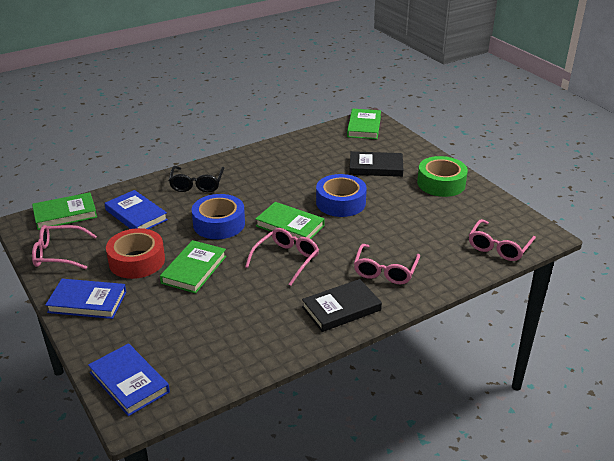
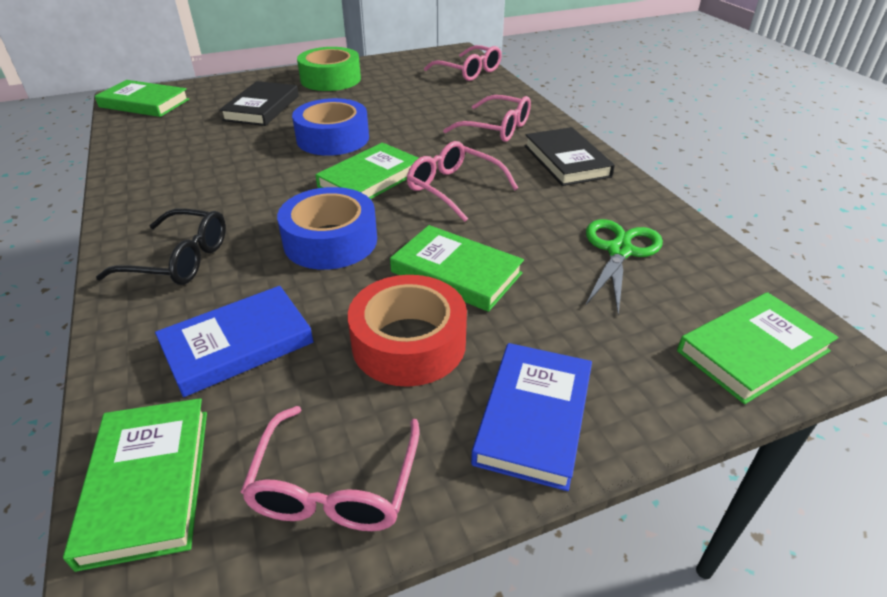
camera: 80 degrees left, 5 degrees up
blue book [88,343,170,416] -> green book [677,292,839,404]
none -> green scissors [585,219,663,315]

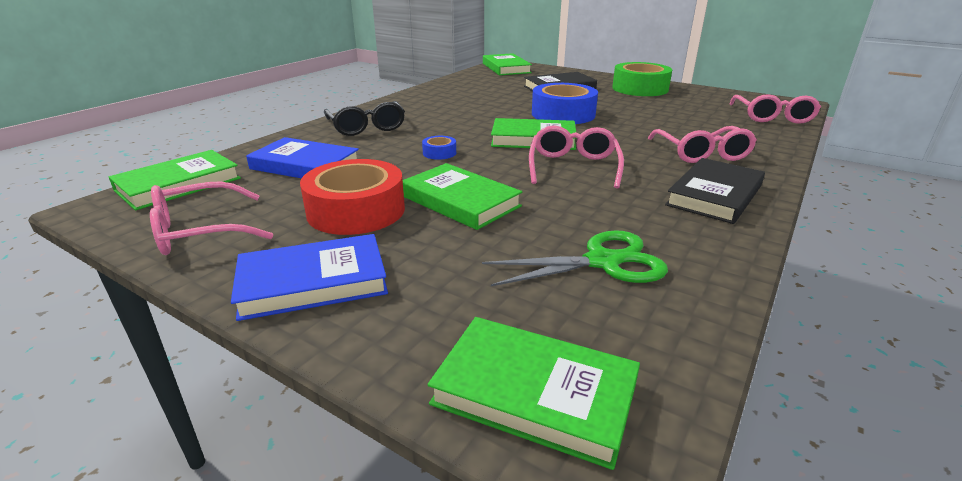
camera: 55 degrees right, 10 degrees down
blue tape [277,187,377,270] -> blue tape [422,136,456,160], size x0.44
green book [390,225,524,312] -> green book turned 45 degrees counterclockwise [403,163,522,230]

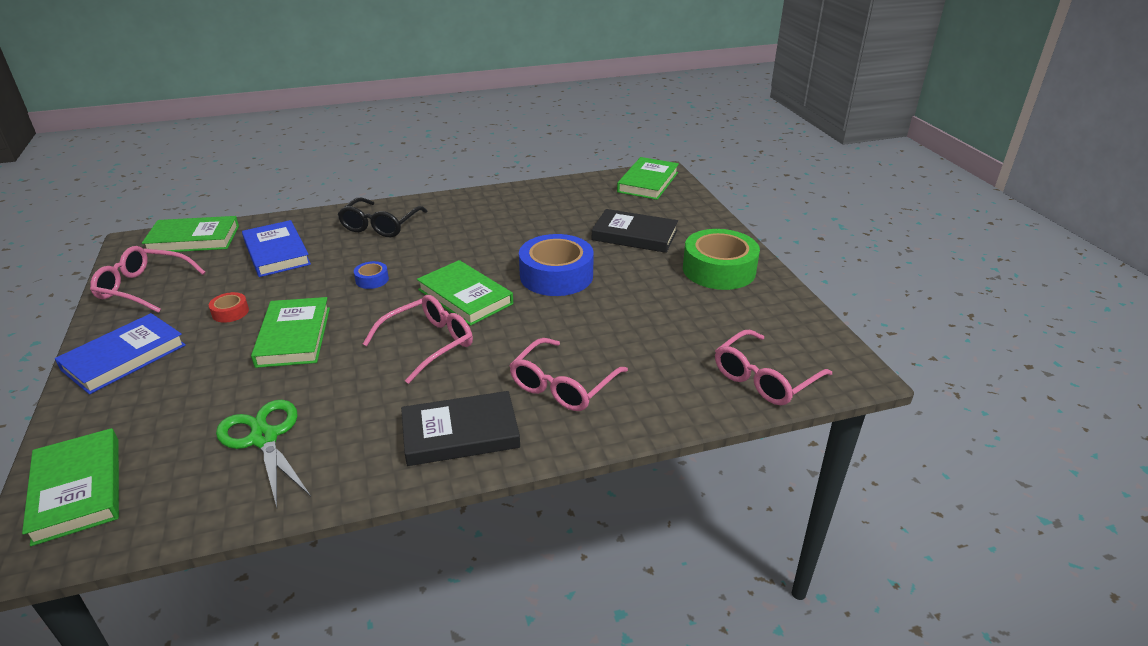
camera: 40 degrees right, 5 degrees up
blue book [231,234,388,321] -> blue book turned 75 degrees counterclockwise [55,313,186,394]
red tape [300,159,405,235] -> red tape [209,292,249,323], size x0.44
green scissors [482,230,668,286] -> green scissors turned 150 degrees counterclockwise [216,400,311,507]

